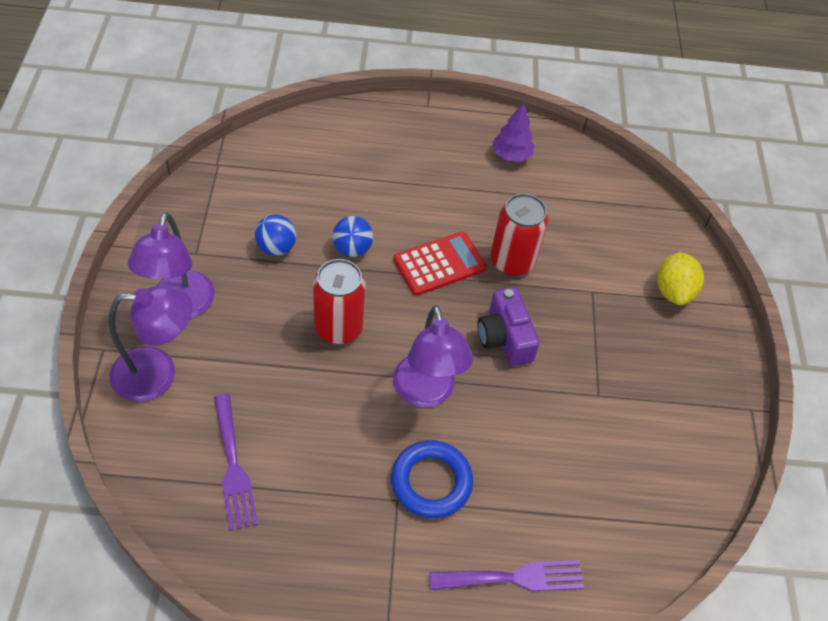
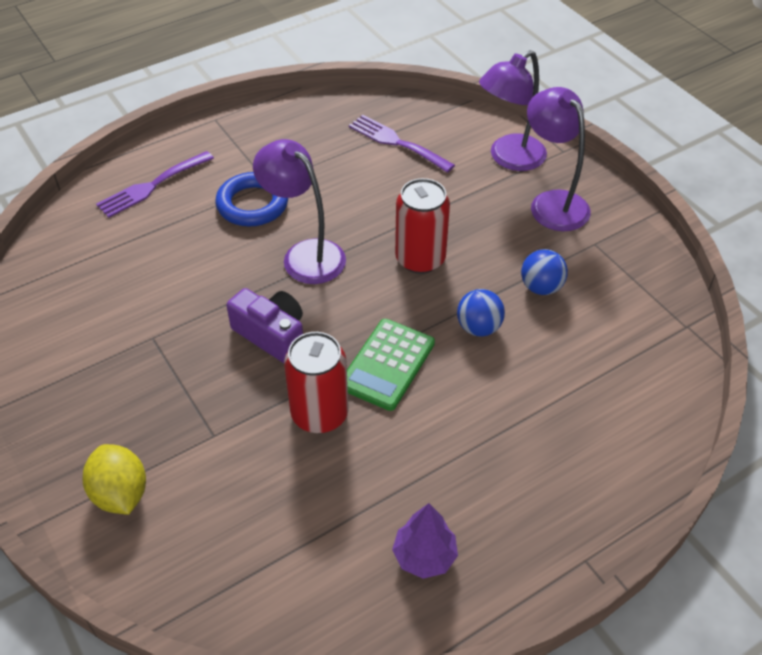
camera: 150 degrees right, 5 degrees down
red calculator [393,232,487,296] -> green calculator [347,319,435,411]

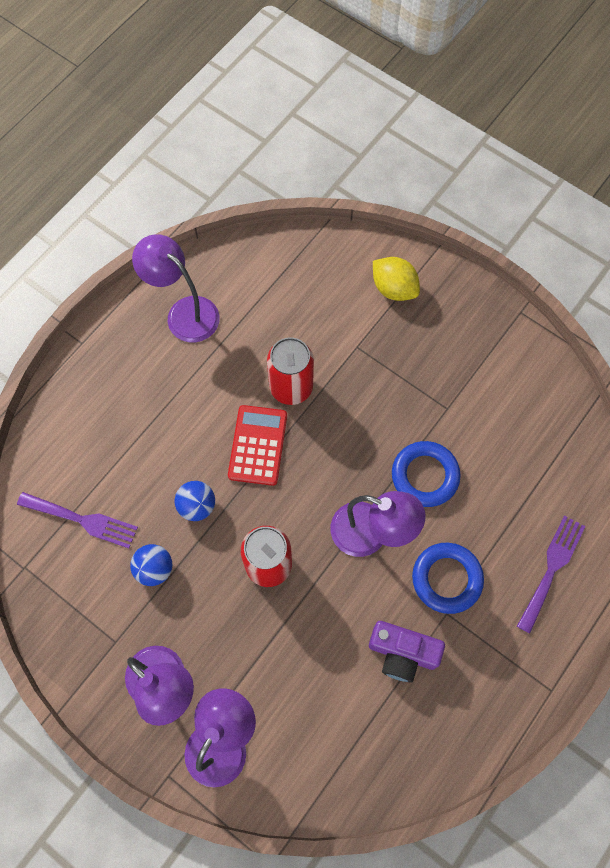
camera: 160 degrees right, 20 degrees up
purple camera [226,288,303,363] -> purple camera moved to [369,621,445,683]
green calculator [347,319,435,411] -> red calculator [228,405,287,486]
purple fork [349,115,455,173] -> purple fork moved to [17,492,138,548]
purple tree [392,503,458,579] -> purple lamp [132,234,220,342]
none -> blue ring [392,441,461,507]

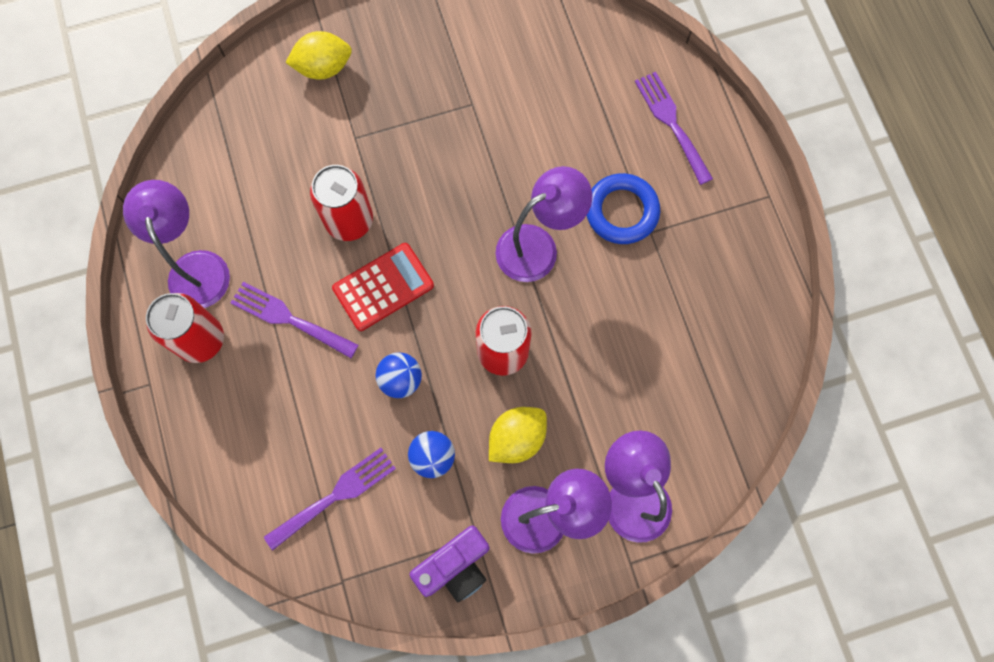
camera: 55 degrees left, 5 degrees up
purple lamp [132,234,220,342] -> purple lamp turned 90 degrees clockwise [123,180,230,308]
red calculator [228,405,287,486] -> red calculator turned 105 degrees clockwise [332,243,434,331]
purple camera [369,621,445,683] -> purple camera moved to [410,525,490,602]
blue ring [392,441,461,507] -> none
none -> red can [146,293,224,363]
none -> purple fork [230,282,359,358]
none -> yellow lemon [489,407,547,463]

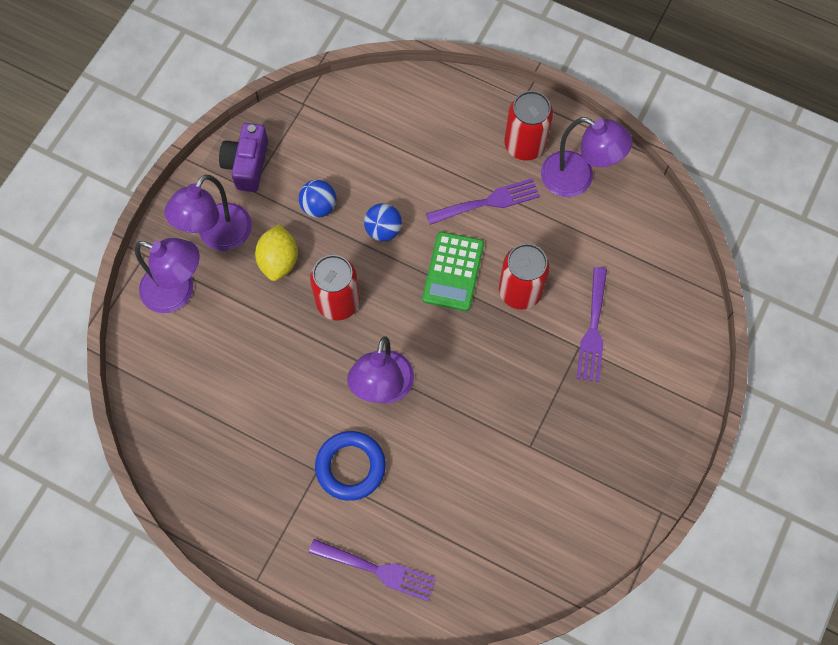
camera: 135 degrees right, 5 degrees down
purple fork [264,448,396,550] -> purple fork moved to [577,267,607,382]
yellow lemon [285,31,352,80] -> none
red calculator [332,243,434,331] -> green calculator [422,232,484,311]

